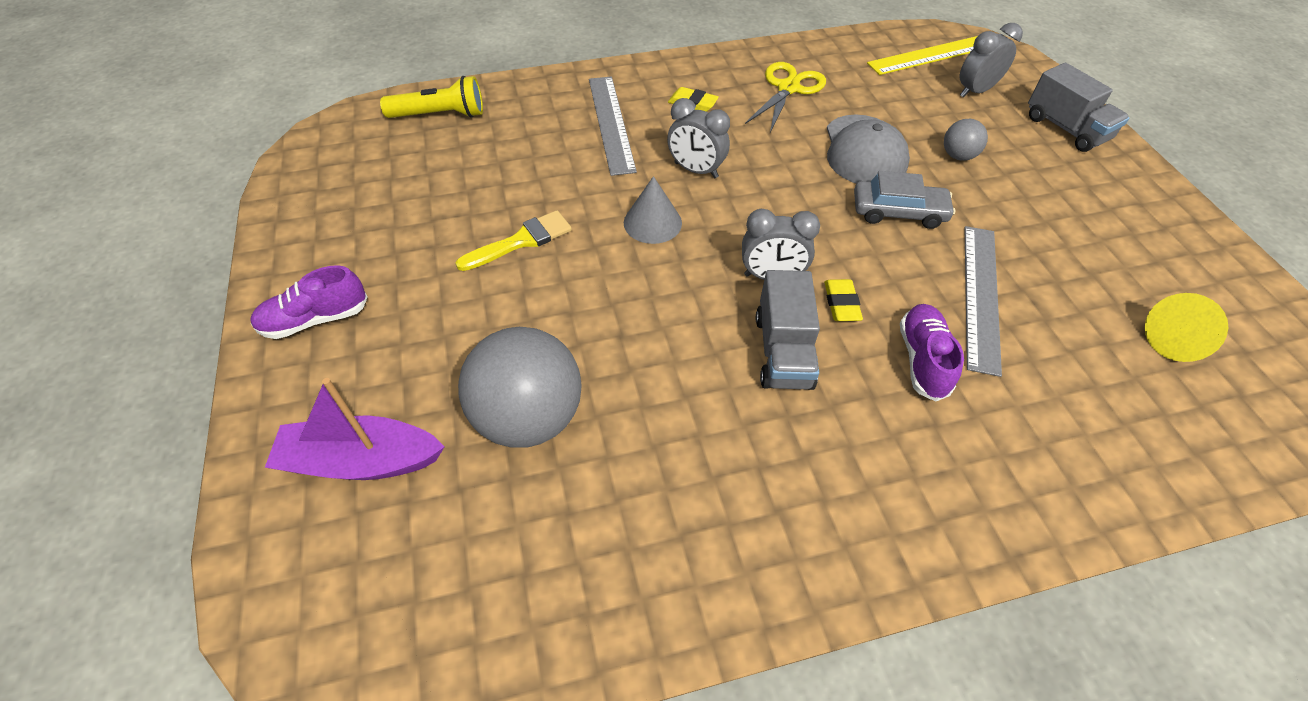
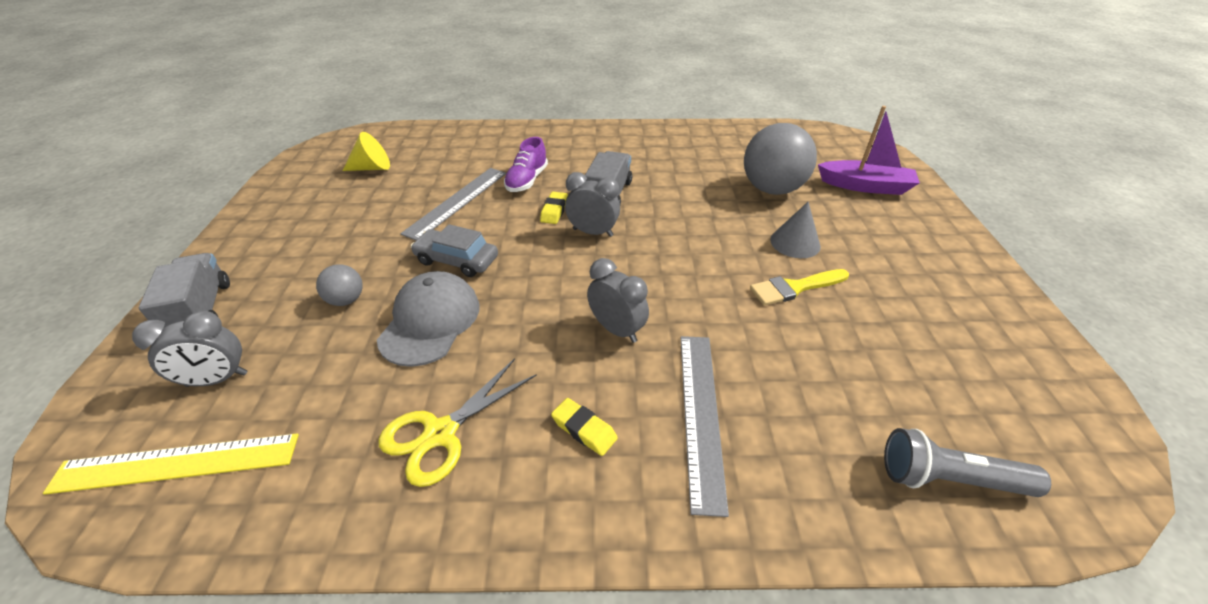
camera: 165 degrees left, 10 degrees down
purple shoe [250,265,368,339] -> none
yellow flashlight [380,76,483,118] -> grey flashlight [884,428,1051,497]
grey cone [624,176,682,244] -> grey cone moved to [770,202,821,258]

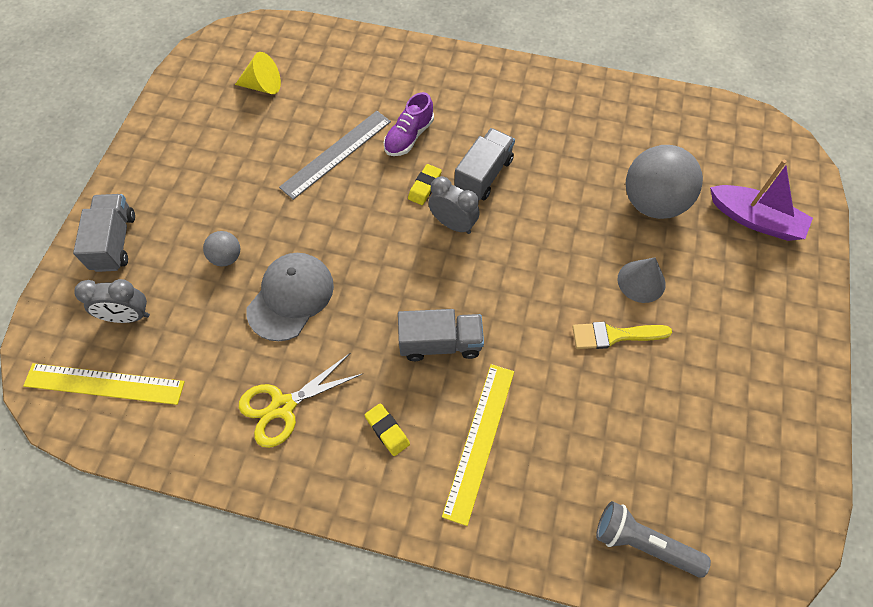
camera: 15 degrees right, 20 degrees up
grey car [411,224,498,277] -> none
grey clock [587,258,649,343] -> grey truck [398,309,484,361]
grey ruler [681,336,729,517] -> yellow ruler [442,364,514,526]

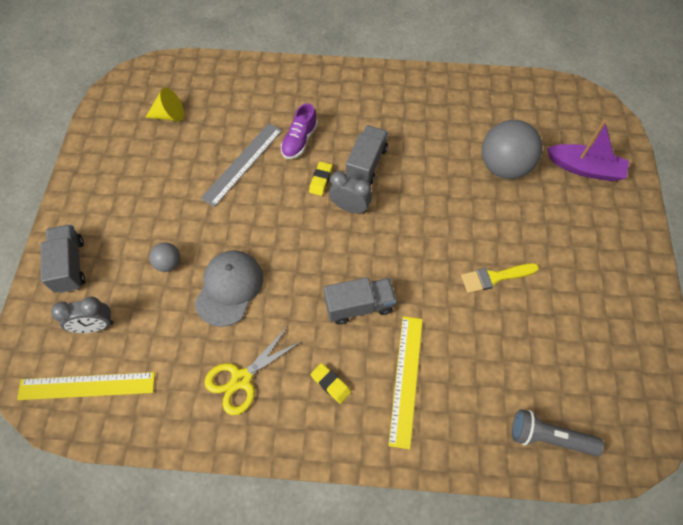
camera: 10 degrees left, 0 degrees up
grey cone [618,257,666,303] -> none

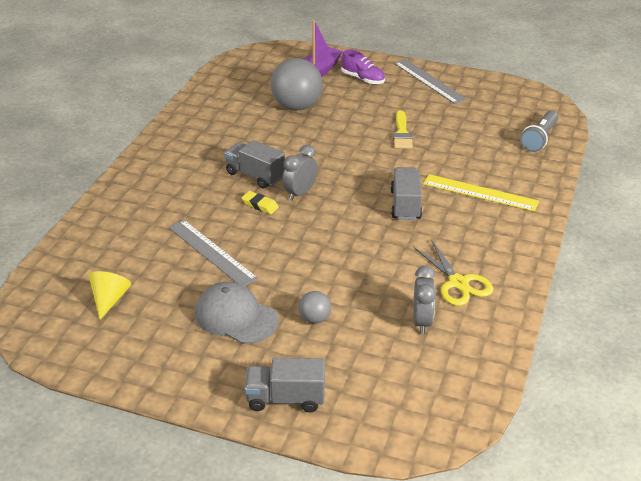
camera: 75 degrees left, 25 degrees down
yellow ruler [17,372,155,400] -> none
grey clock [51,297,114,333] -> grey clock moved to [413,266,436,334]
grey cap [195,250,263,327] -> grey cap moved to [195,282,279,344]
purple shoe [281,103,318,159] -> purple shoe moved to [341,50,385,84]
yellow eraser [311,363,351,404] -> none
none -> grey ruler [394,59,467,104]

